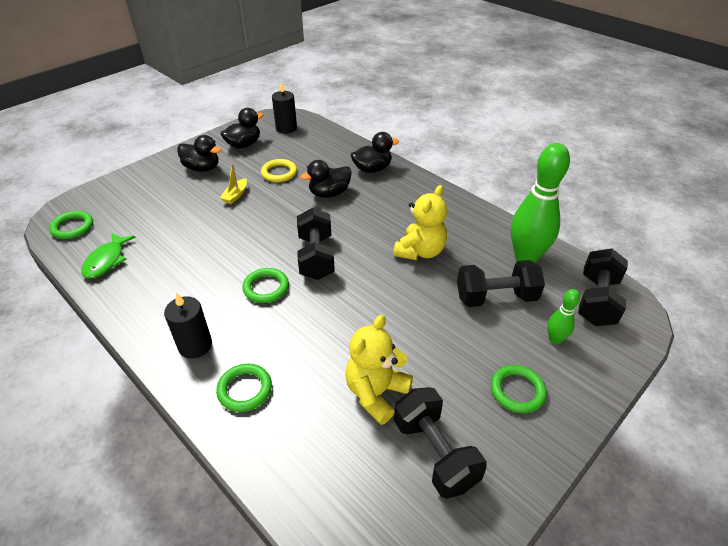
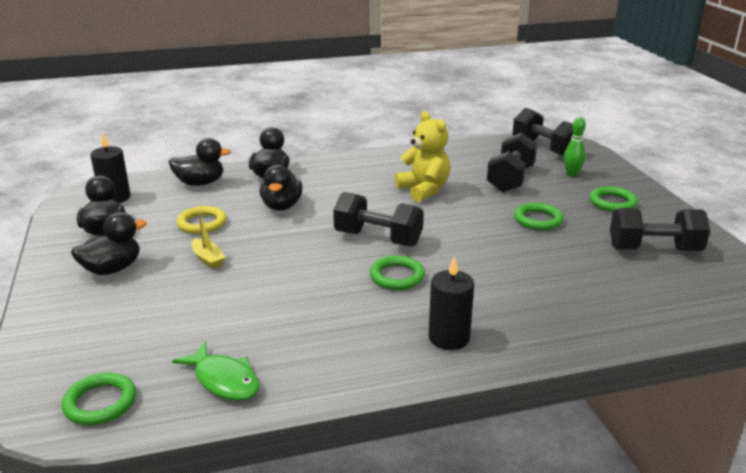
camera: 60 degrees left, 15 degrees down
green ring [216,363,272,412] -> green ring moved to [514,203,564,230]
yellow teddy bear [345,315,413,425] -> none
green bowling pin [511,143,570,263] -> none
none -> black duck [168,138,232,186]

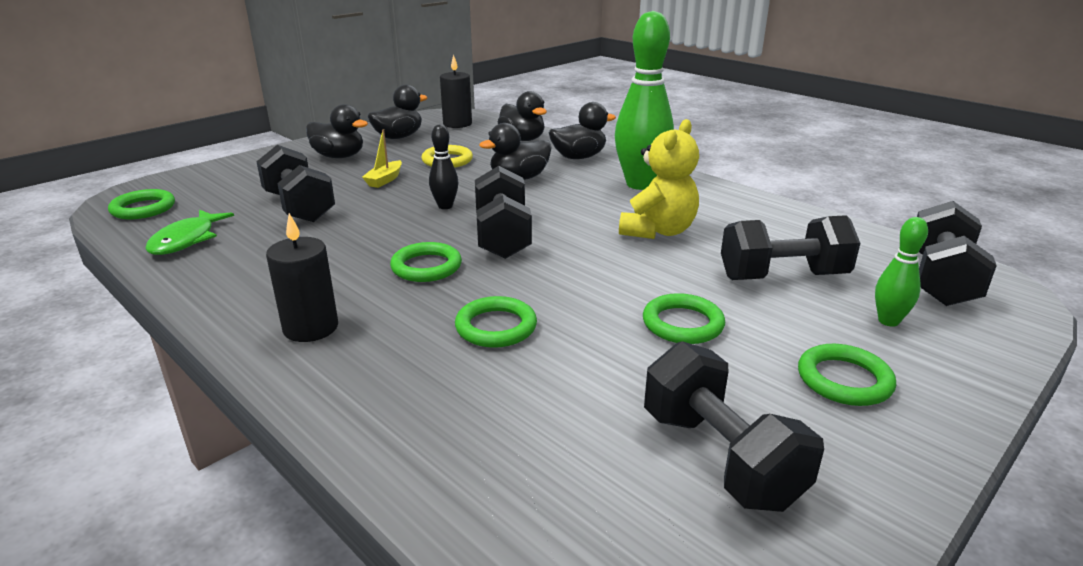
camera: 60 degrees right, 0 degrees up
none -> black dumbbell [256,145,335,222]
none -> black bowling pin [429,125,458,209]
none -> green ring [455,296,537,348]
none -> green bowling pin [615,11,674,190]

